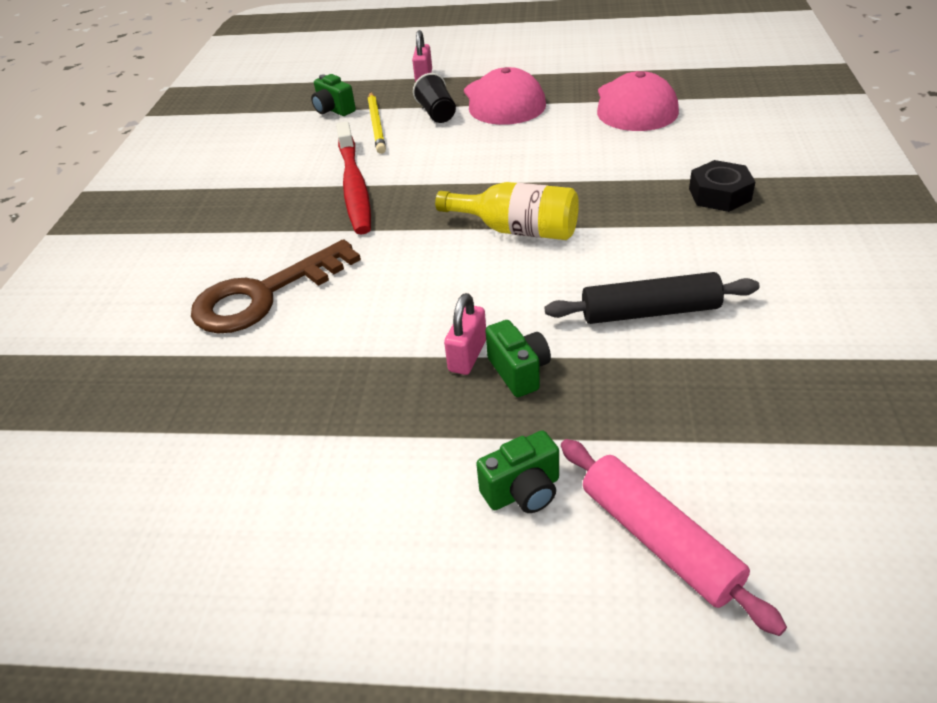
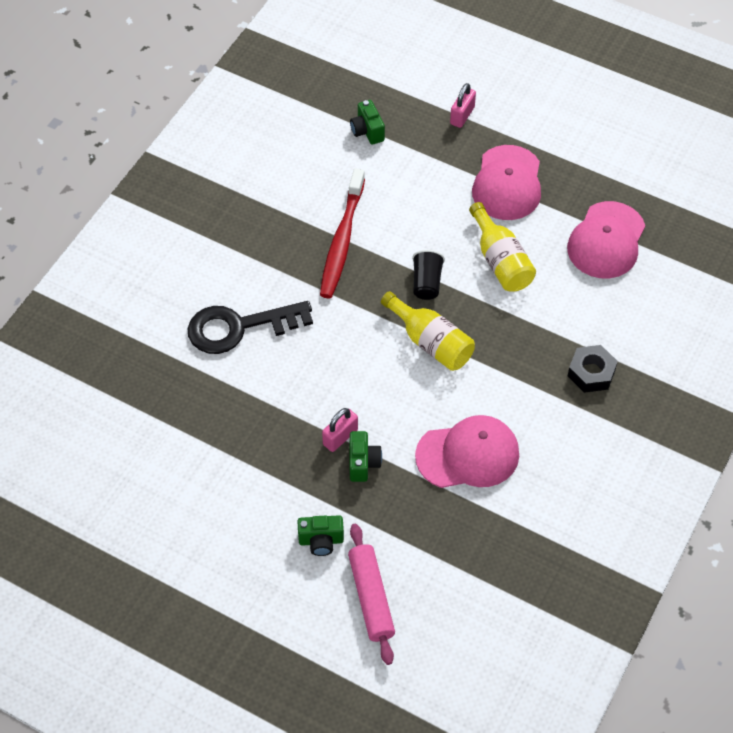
camera: 20 degrees right, 15 degrees up
brown key [191,239,361,333] -> black key [188,301,313,354]
yellow pencil [368,92,386,154] -> none
black cup [413,73,456,123] -> black cup moved to [412,250,445,300]
black rolling pin [545,272,759,324] -> pink cap [415,415,519,488]
none -> yellow bottle [469,202,536,292]

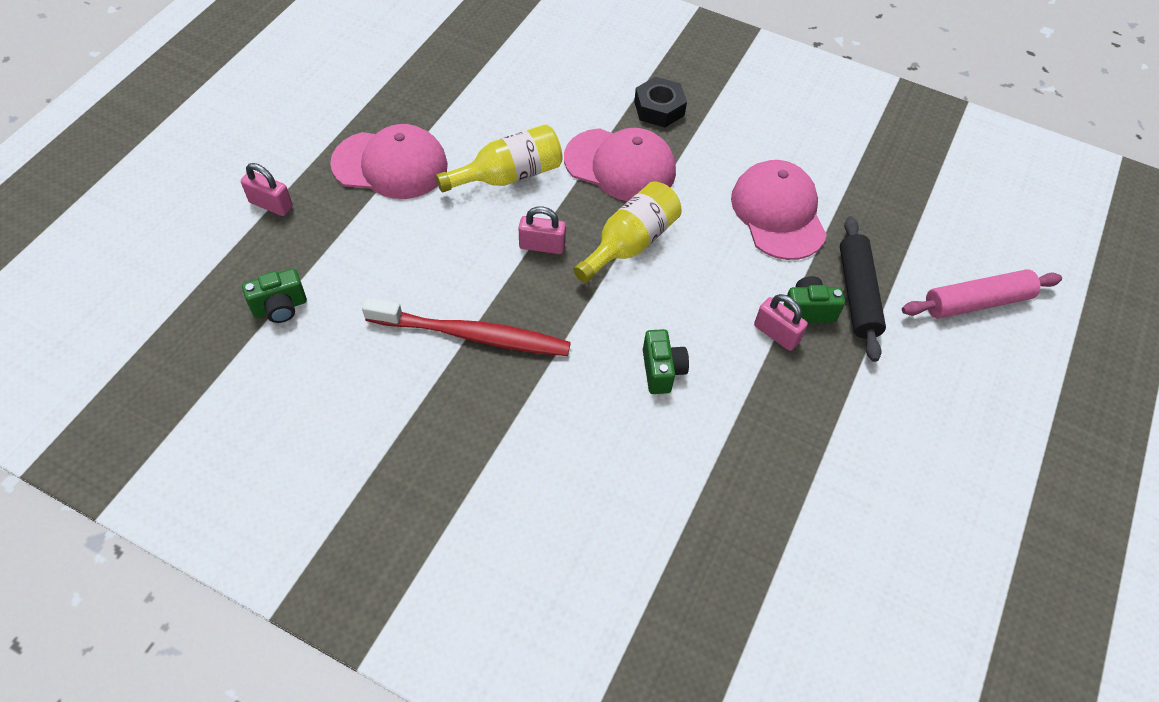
camera: 95 degrees left, 0 degrees up
black key [188,301,313,354] -> none
green camera [297,515,344,556] -> green camera moved to [643,329,689,394]
black cup [412,250,445,300] -> pink padlock [519,207,566,254]
pink cap [567,201,645,279] -> pink cap moved to [564,128,676,201]
none -> black rolling pin [840,216,886,362]

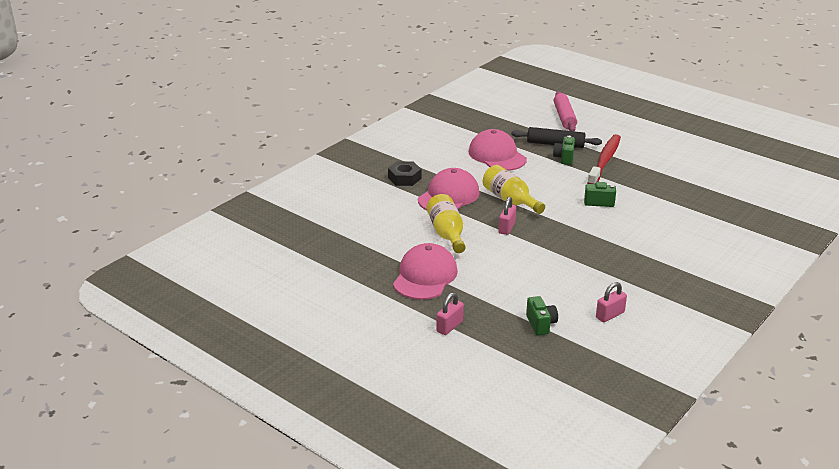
camera: 75 degrees left, 25 degrees down
red toothbrush [362,297,571,356] -> red toothbrush moved to [587,134,621,184]
pink cap [731,160,827,260] -> pink cap turned 60 degrees clockwise [468,129,527,171]
pink padlock [754,294,808,351] -> pink padlock moved to [596,282,627,322]

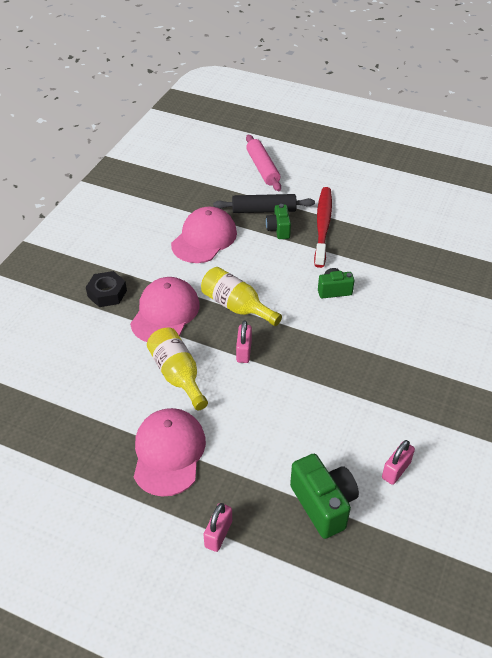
camera: 15 degrees left, 15 degrees up
pink cap [468,129,527,171] -> pink cap turned 75 degrees clockwise [171,206,237,263]
green camera [526,296,558,335] -> green camera [290,454,359,539], size x1.63

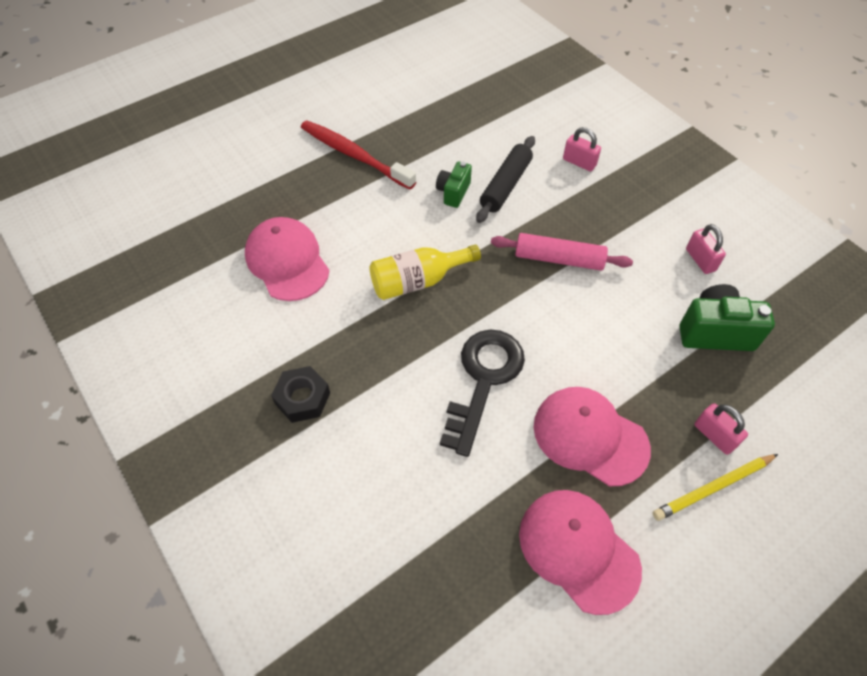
camera: 60 degrees left, 10 degrees up
pink cap [130,277,200,342] -> pink cap moved to [519,490,642,615]
yellow bottle [147,328,208,410] -> black key [440,329,525,457]
black rolling pin [213,194,315,213] -> black rolling pin moved to [476,136,535,223]
pink padlock [236,320,252,363] -> pink padlock moved to [563,127,601,171]
pink rolling pin [246,135,281,191] -> pink rolling pin moved to [491,233,633,271]
green camera [266,204,291,239] -> none
none -> yellow pencil [653,454,778,521]

